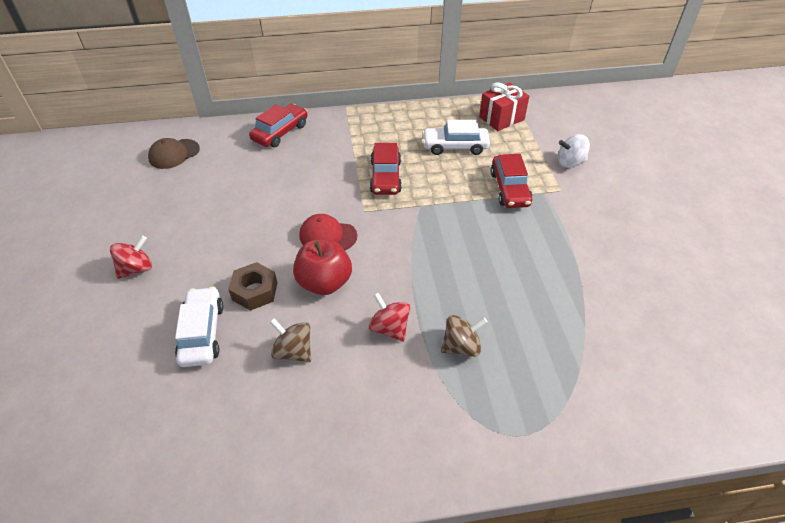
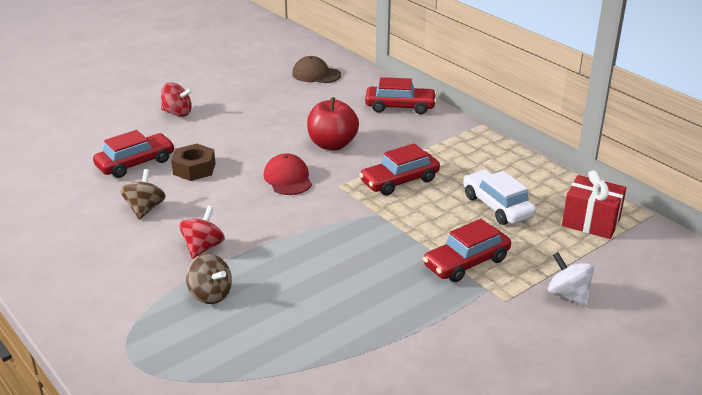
camera: 60 degrees right, 15 degrees down
white car [175,287,224,367] -> red car [93,130,175,178]
red apple [293,239,352,295] -> red apple moved to [307,97,359,150]

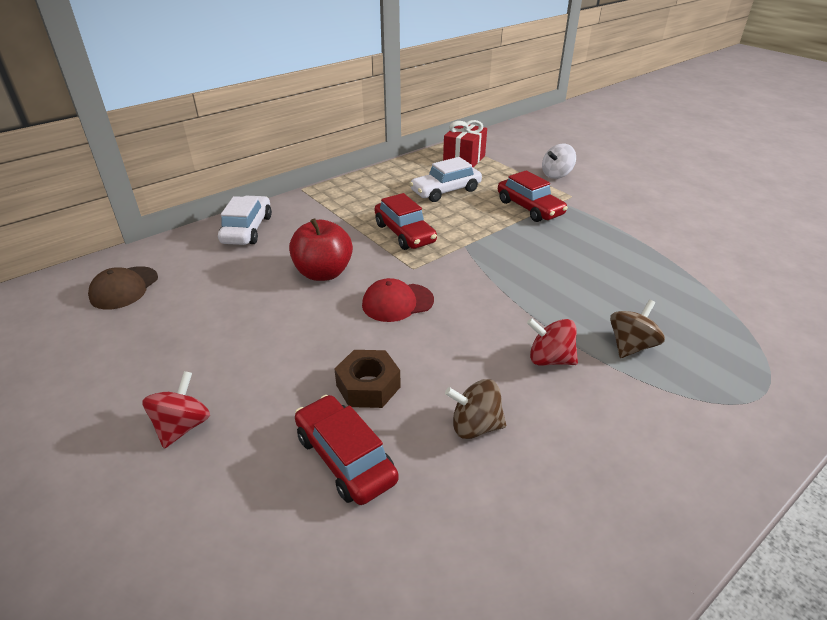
camera: 90 degrees left, 5 degrees up
red car [365,77,437,114] -> white car [218,196,272,245]

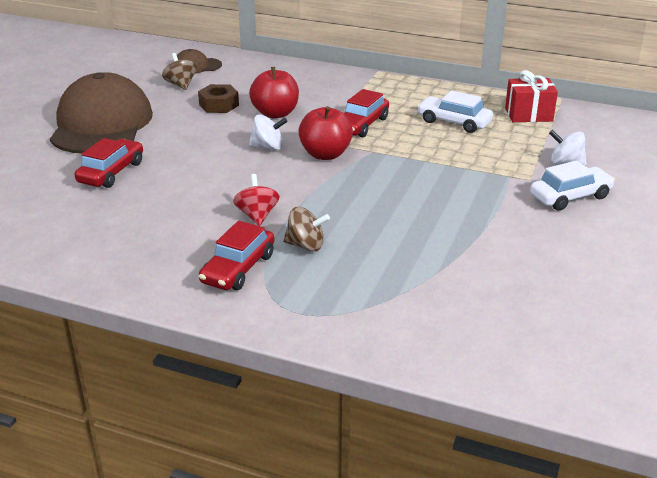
camera: 60 degrees right, 5 degrees down
red spinning top [142,371,210,448] -> brown cap [50,72,153,154]
white car [218,196,272,245] -> white car moved to [530,160,615,211]
brown nut [334,350,401,408] -> brown nut moved to [198,84,239,113]
red cap [362,278,434,322] -> white spinning top [249,115,288,150]
brown spinning top [445,379,506,439] -> brown spinning top moved to [162,53,197,90]
red car [498,170,568,222] -> red car moved to [199,221,274,290]
none -> red apple [298,106,353,160]

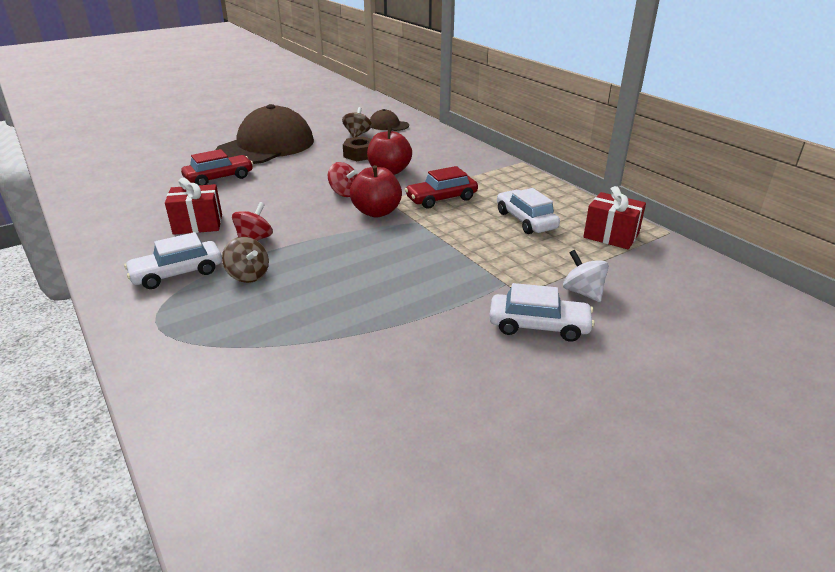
camera: 35 degrees right, 0 degrees up
red car [199,221,274,290] -> white car [124,232,222,289]
white spinning top [249,115,288,150] -> red spinning top [328,162,358,197]
none -> red gift [165,178,222,235]

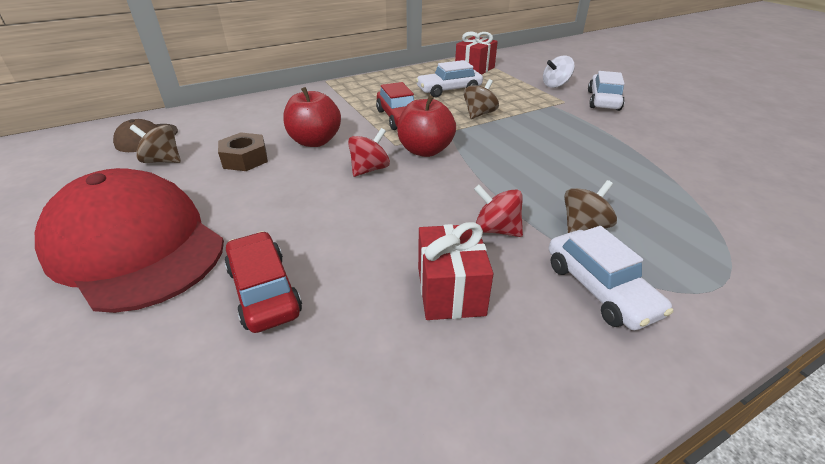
camera: 85 degrees left, 5 degrees up
brown cap [215,104,314,164] -> red cap [35,168,224,313]
none -> brown spinning top [464,79,499,119]

